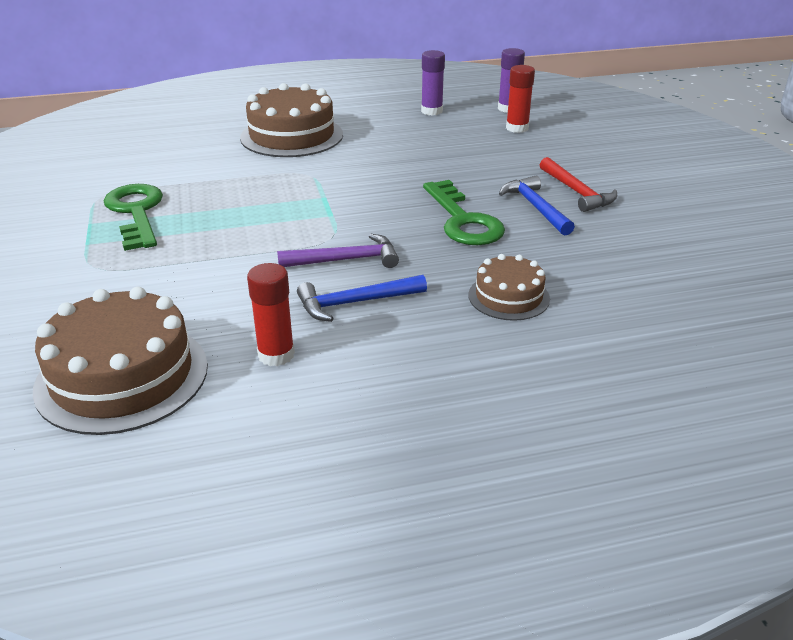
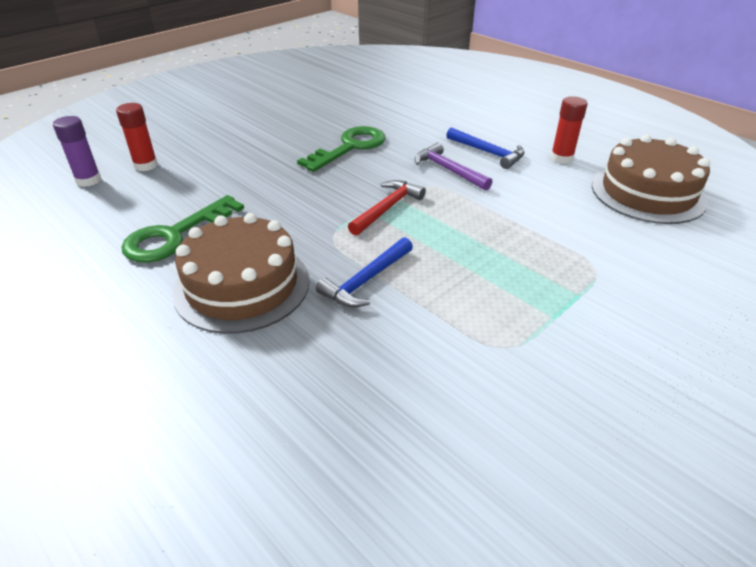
camera: 120 degrees left, 5 degrees up
green key [104,184,163,251] -> green key moved to [121,195,244,263]
purple glue stick [421,50,445,116] -> none
brown cake [469,254,550,321] -> none
blue hammer [499,176,575,236] -> blue hammer moved to [316,237,413,308]
red hammer [540,157,617,212] -> red hammer moved to [348,180,426,236]

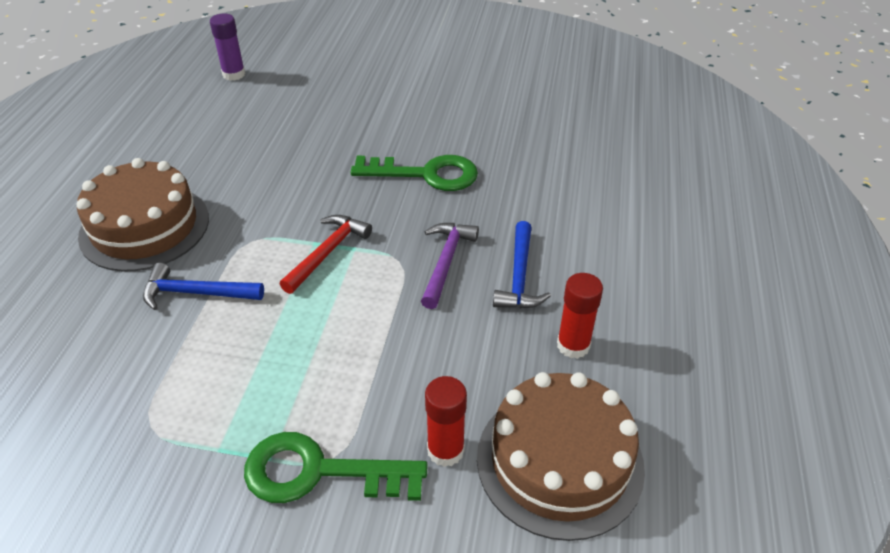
camera: 55 degrees right, 5 degrees up
red glue stick [116,103,158,171] -> red glue stick moved to [425,376,467,467]
green key [121,195,244,263] -> green key moved to [244,432,428,503]
red hammer [348,180,426,236] -> red hammer turned 60 degrees counterclockwise [280,215,372,294]

